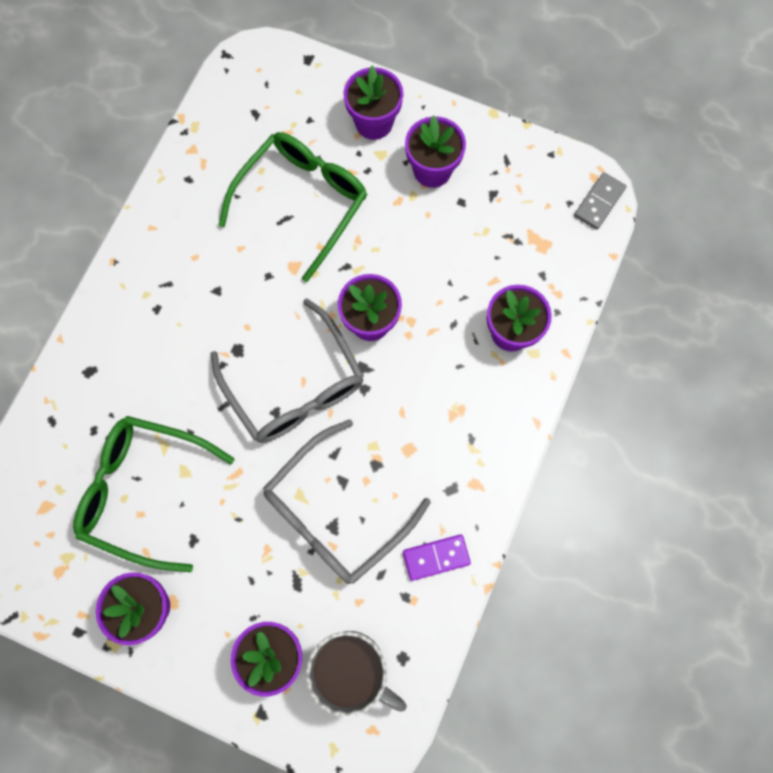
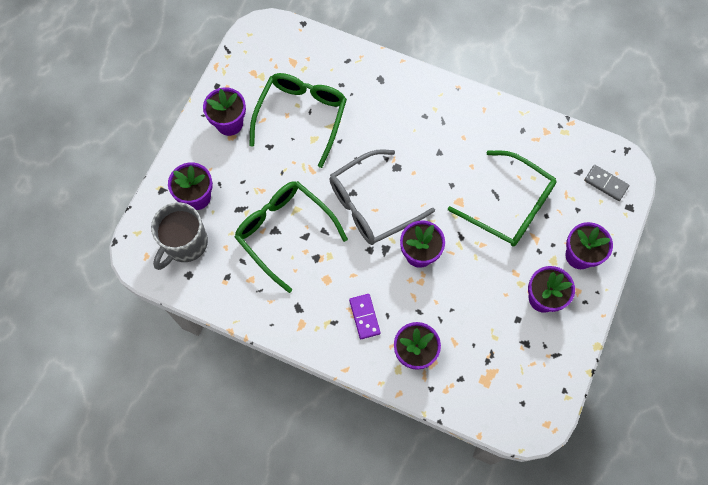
camera: 90 degrees right, 5 degrees down
grey glasses [263,419,431,584] -> green glasses [234,181,348,293]
purple domino [403,534,471,581] -> purple domino moved to [349,294,381,339]
grey domino [574,172,626,230] -> grey domino moved to [584,165,629,201]

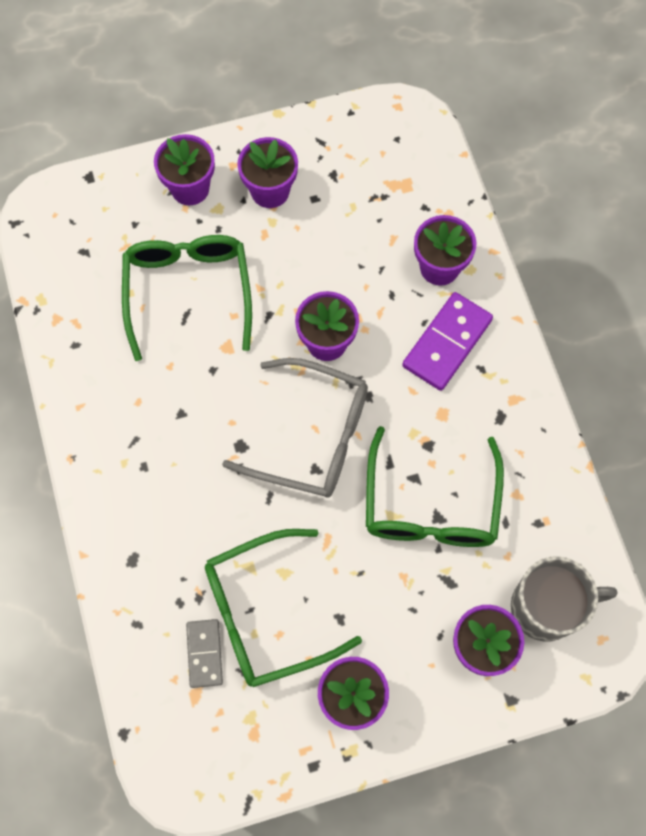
camera: 130 degrees left, 0 degrees up
purple domino [349,294,381,339] -> purple domino [402,292,493,391], size x1.62
grey domino [584,165,629,201] -> grey domino moved to [186,619,223,688]

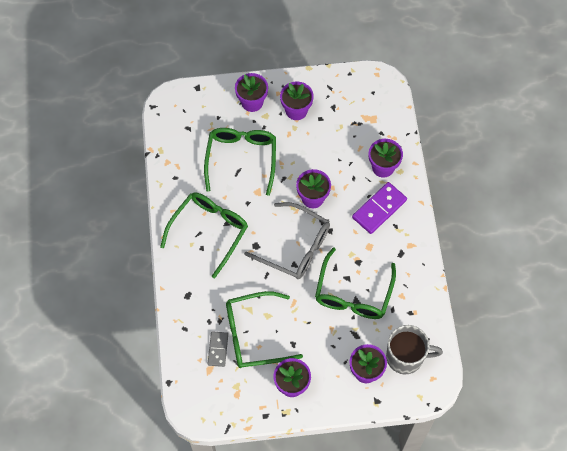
camera: 10 degrees right, 5 degrees down
none -> green glasses [160,192,248,279]

